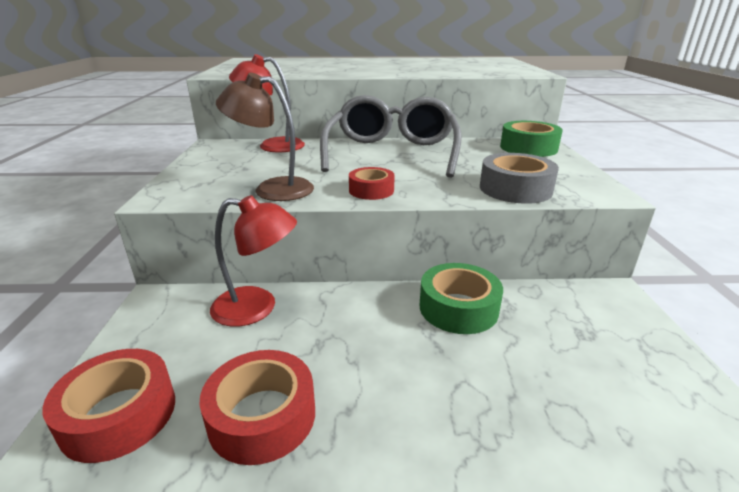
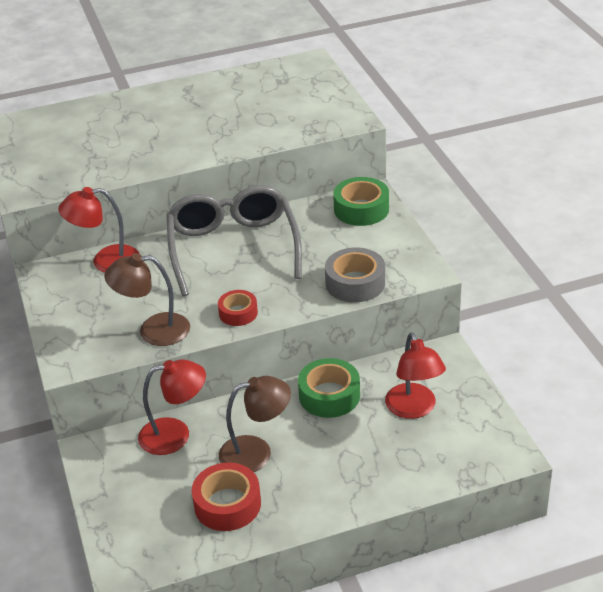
camera: 15 degrees left, 10 degrees up
red tape [42,349,175,463] -> none
none -> brown lamp [219,376,291,472]
none -> red lamp [385,332,446,419]

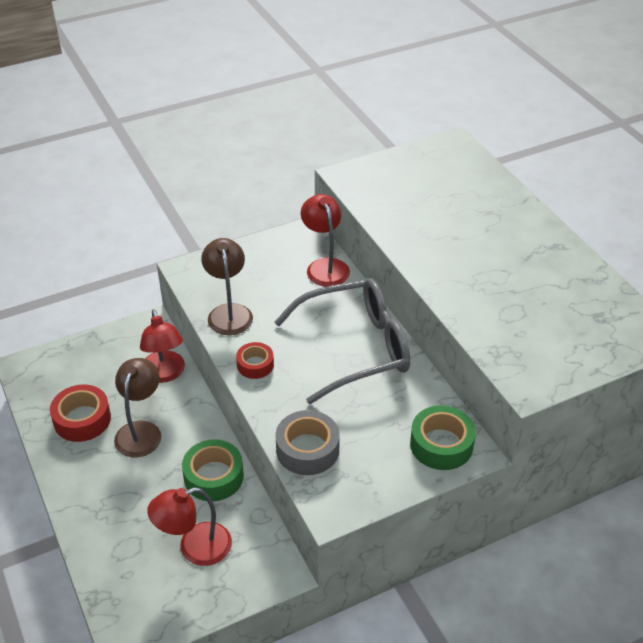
camera: 80 degrees right, 5 degrees up
brown lamp [219,376,291,472] -> brown lamp turned 150 degrees counterclockwise [114,358,161,457]

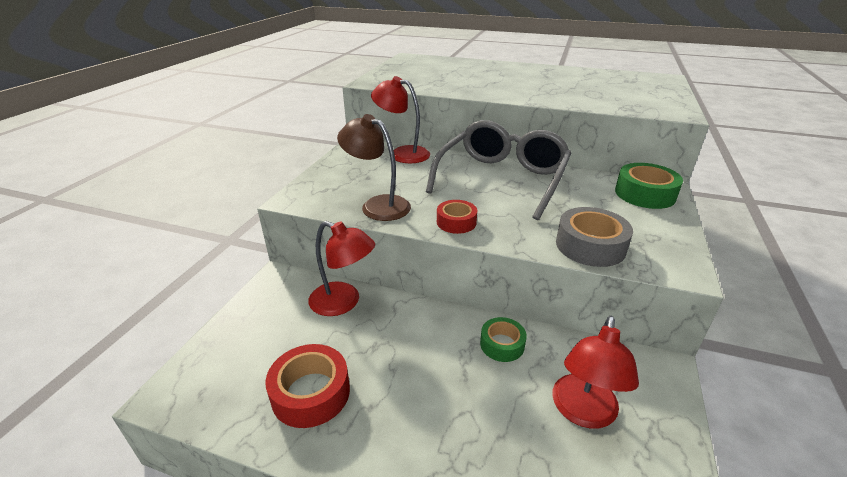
camera: 45 degrees left, 10 degrees down
brown lamp [114,358,161,457] -> none
green tape [182,439,244,501] -> green tape [480,317,527,362], size x0.63

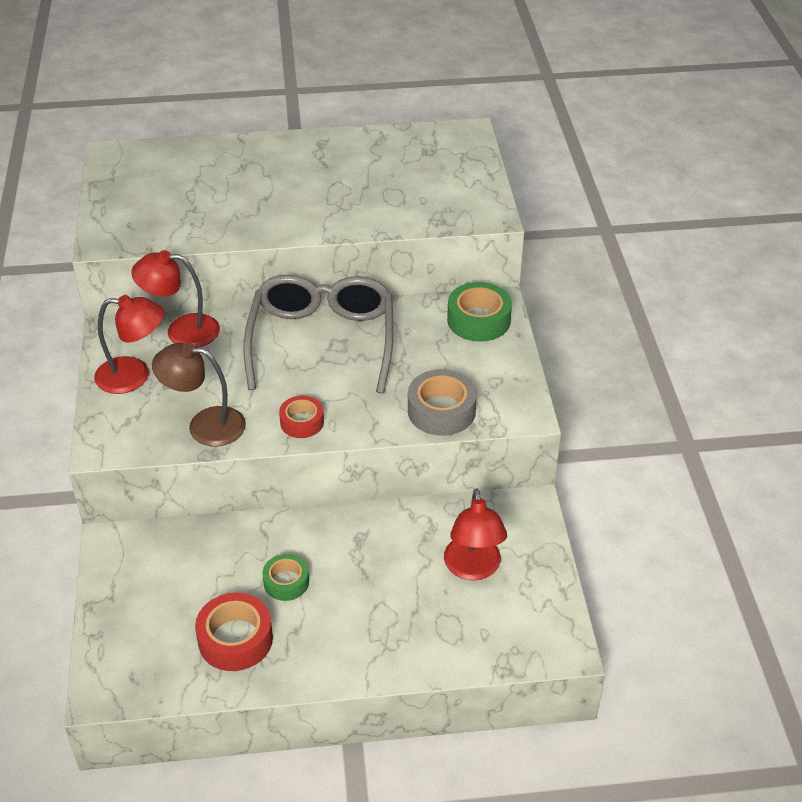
camera: 25 degrees left, 10 degrees up
red lamp [308,221,375,316] -> red lamp moved to [94,295,164,394]
green tape [480,317,527,362] -> green tape moved to [262,554,309,601]

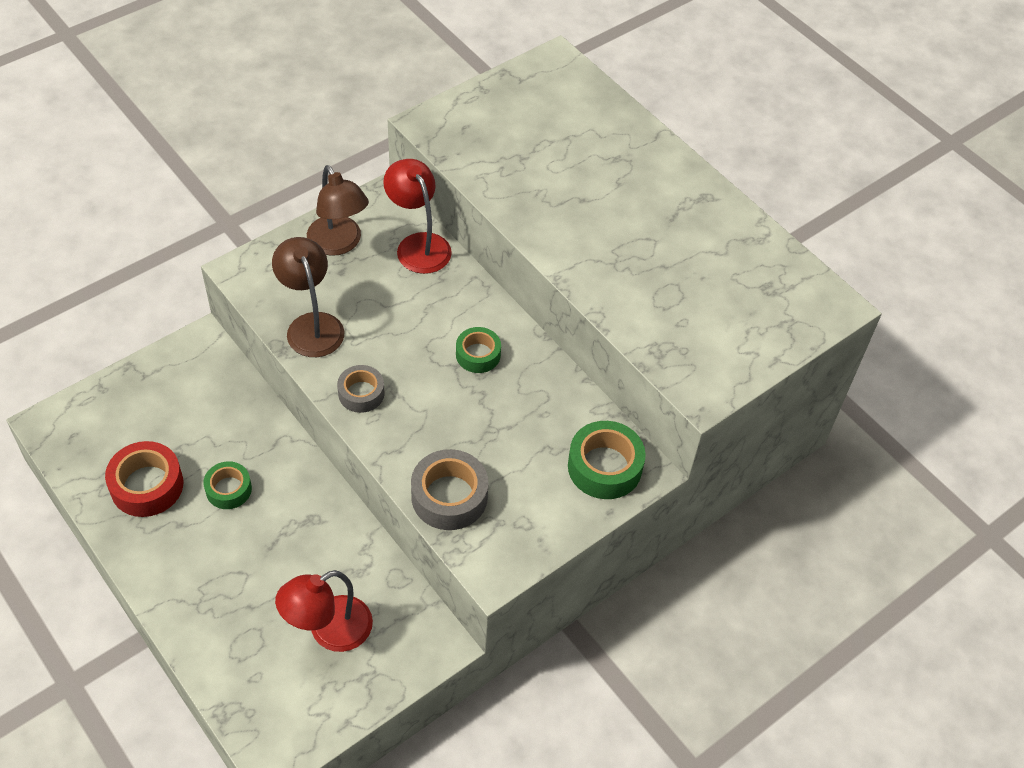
camera: 55 degrees right, 10 degrees up
red lamp [94,295,164,394] -> brown lamp [307,165,369,256]
grey glasses [244,275,394,394] -> green tape [456,327,501,373]
red tape [279,396,324,438] -> grey tape [337,365,384,413]

